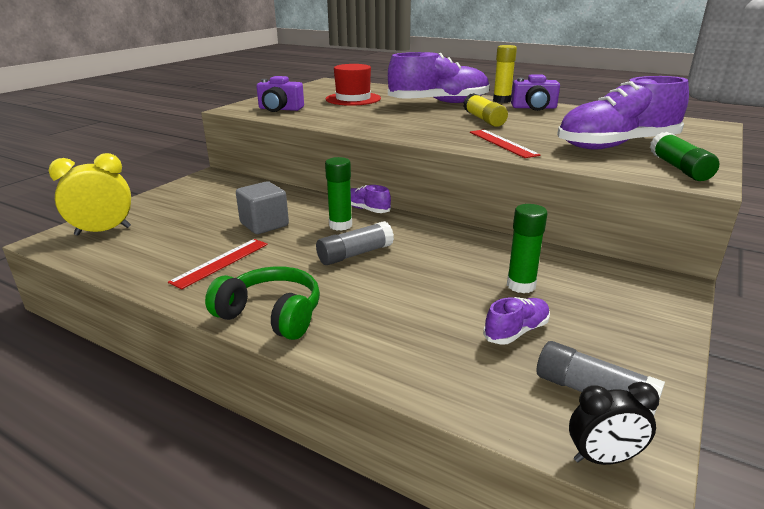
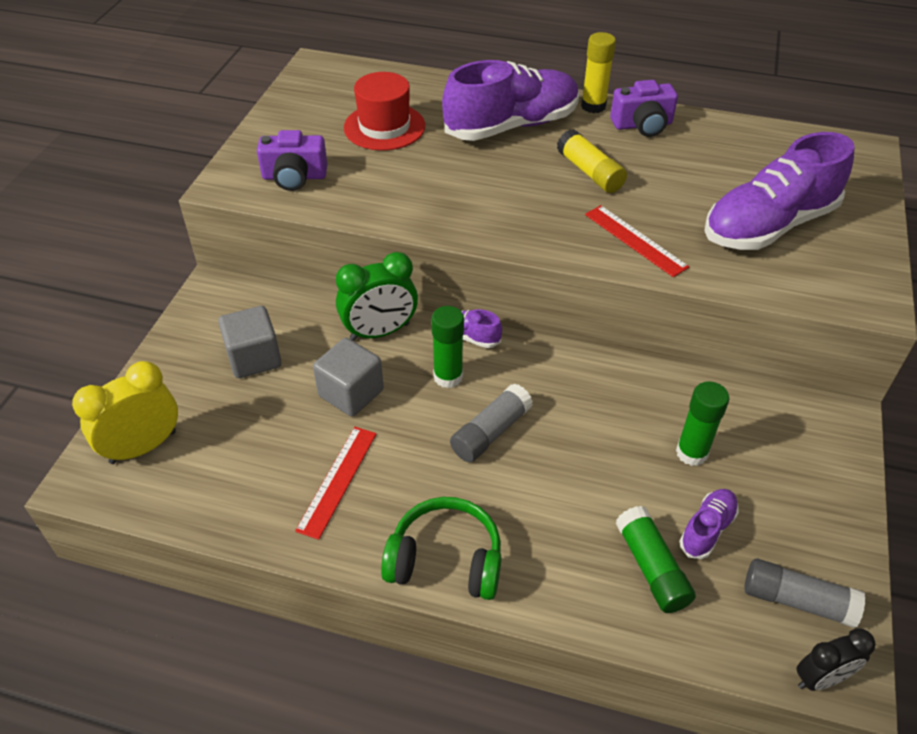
camera: 15 degrees left, 20 degrees up
green glue stick [650,132,719,181] -> green glue stick moved to [616,506,696,613]
none -> grey cube [218,306,282,378]
none -> green clock [336,252,418,341]

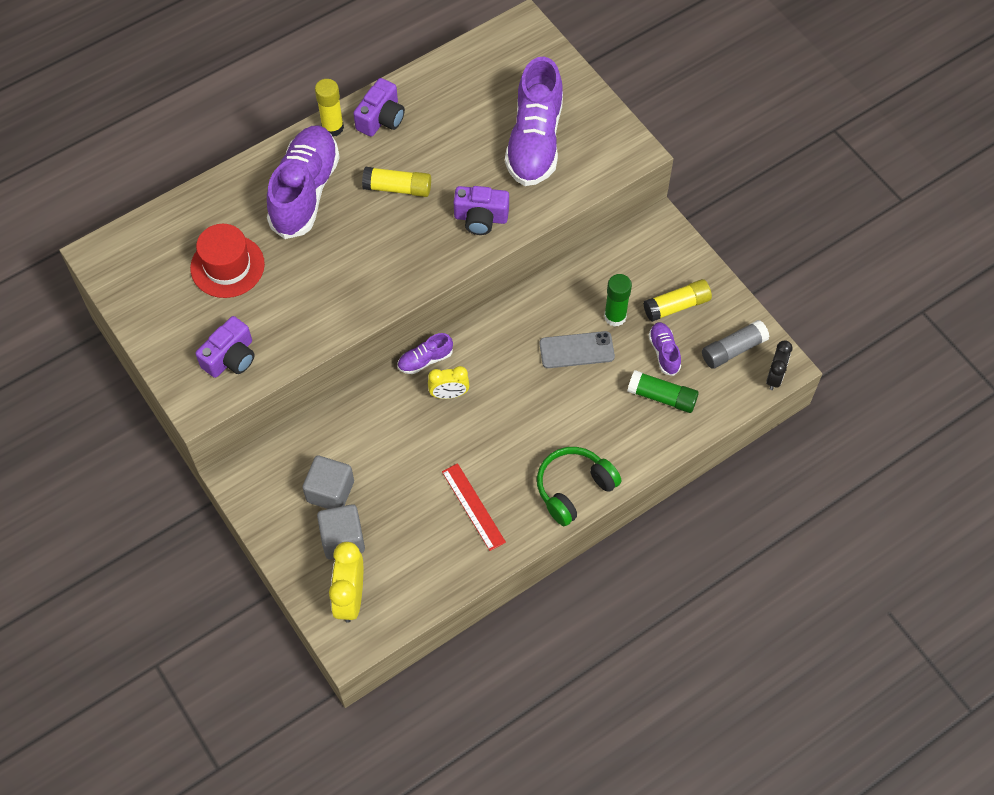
camera: 50 degrees left, 15 degrees up
grey cube [313,338,384,417] -> grey cube moved to [317,504,365,559]
green clock [336,252,418,341] -> none
green glue stick [431,306,464,388] -> yellow clock [428,366,470,399]
grey glue stick [450,384,533,462] -> none
red ruler [585,205,689,277] -> purple camera [454,186,509,235]
none -> grey phone [539,331,615,368]
none -> yellow glue stick [643,279,712,322]

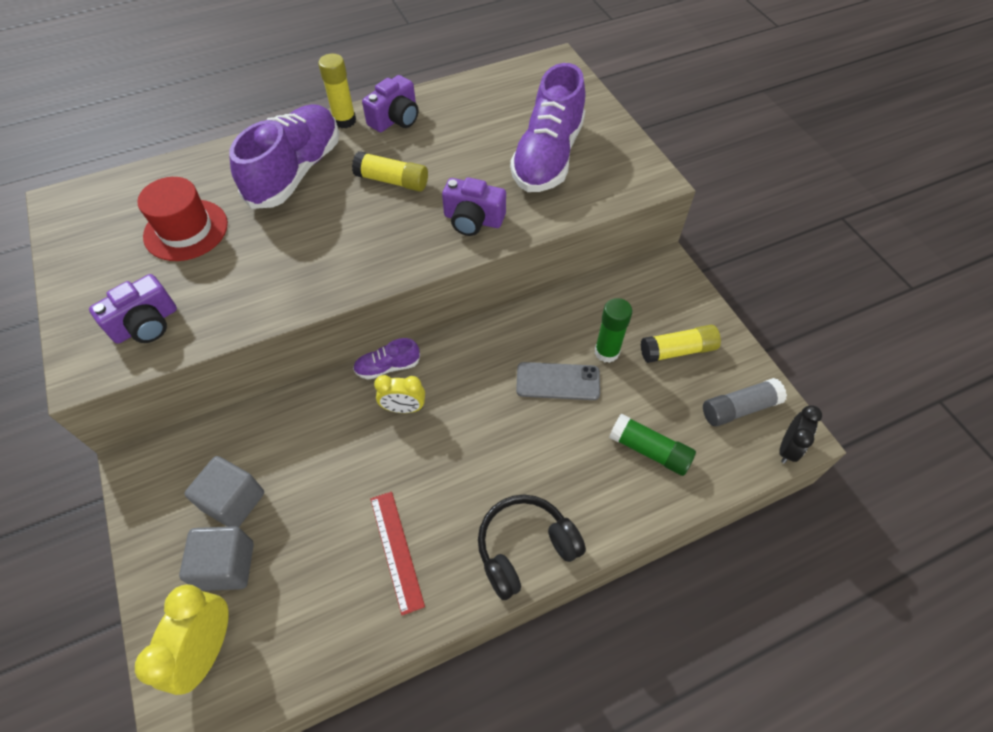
camera: 10 degrees right, 5 degrees down
green headphones [537,447,621,526] -> black headphones [478,494,586,600]
purple shoe [649,322,681,376] -> none

